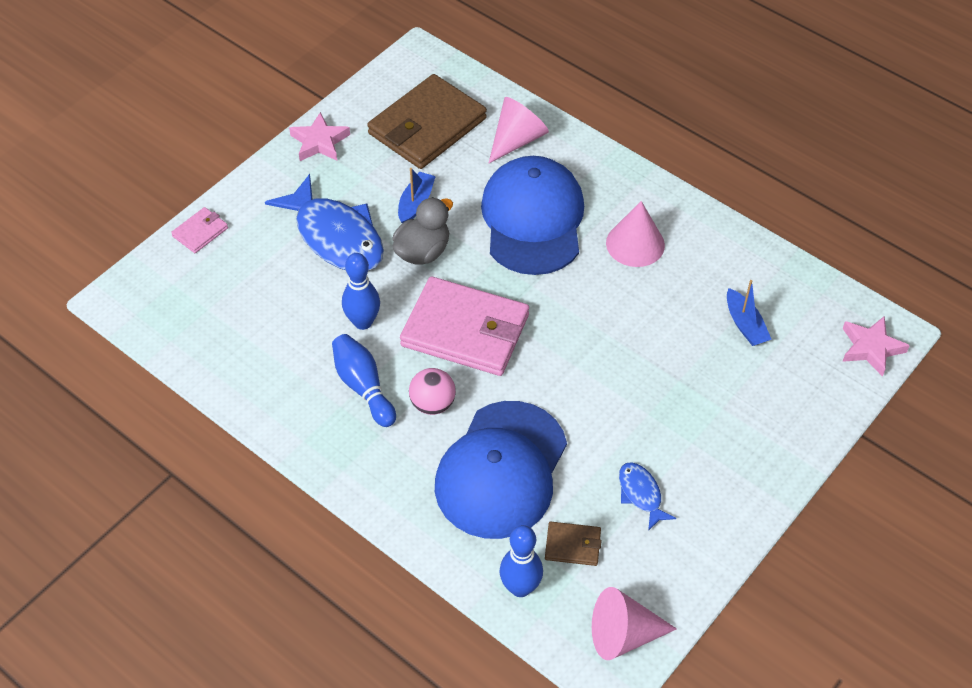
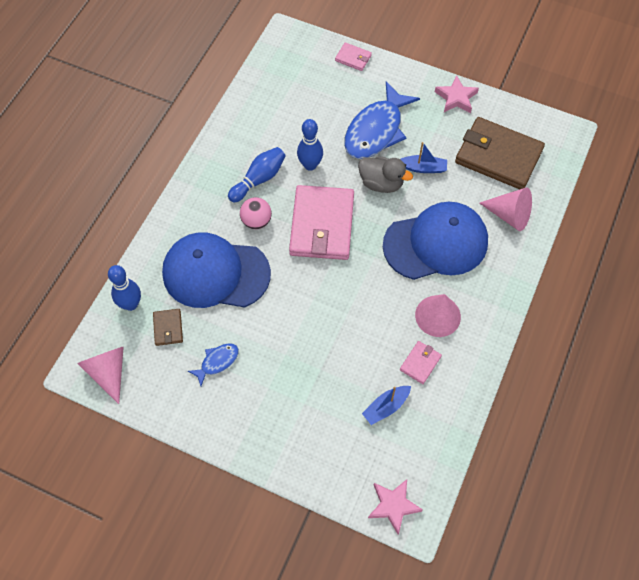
camera: 75 degrees right, 10 degrees up
none -> pink wallet [400,341,442,384]

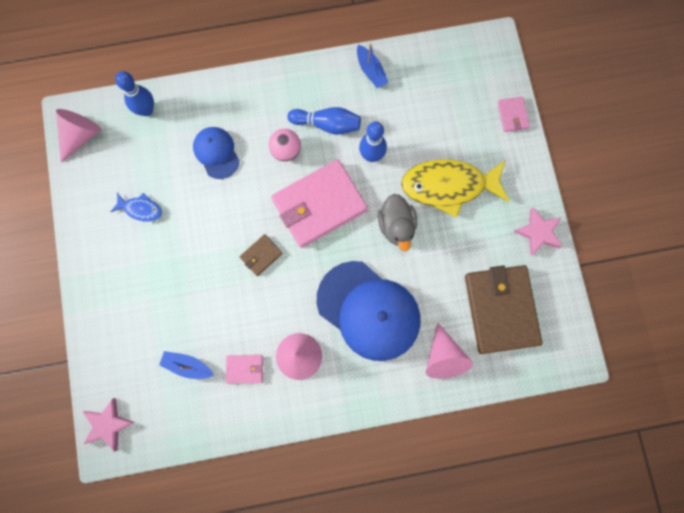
camera: 55 degrees right, 15 degrees up
brown wallet [153,309,183,346] -> brown wallet moved to [240,234,283,276]
blue cap [162,232,271,308] -> blue cap [193,127,240,179], size x0.52
blue fish [344,82,420,159] -> yellow fish [401,159,510,218]
blue boat [400,142,447,173] -> blue boat moved to [357,43,389,88]

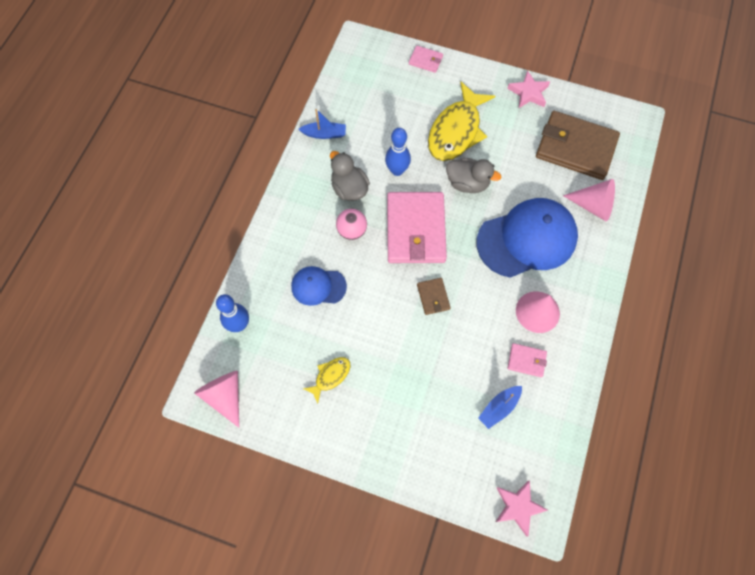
camera: 60 degrees left, 10 degrees down
blue fish [111,193,162,222] -> yellow fish [303,357,350,404]
pink wallet [226,355,263,384] -> pink wallet turned 75 degrees clockwise [508,343,547,377]
blue bowling pin [287,107,361,135] -> grey duck [330,151,370,201]

